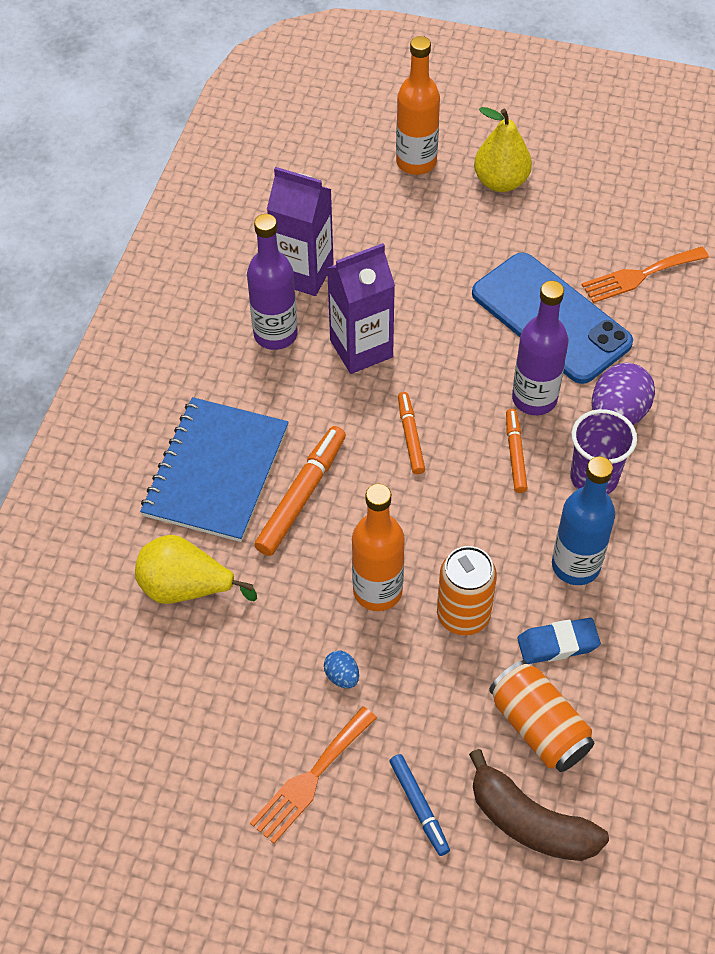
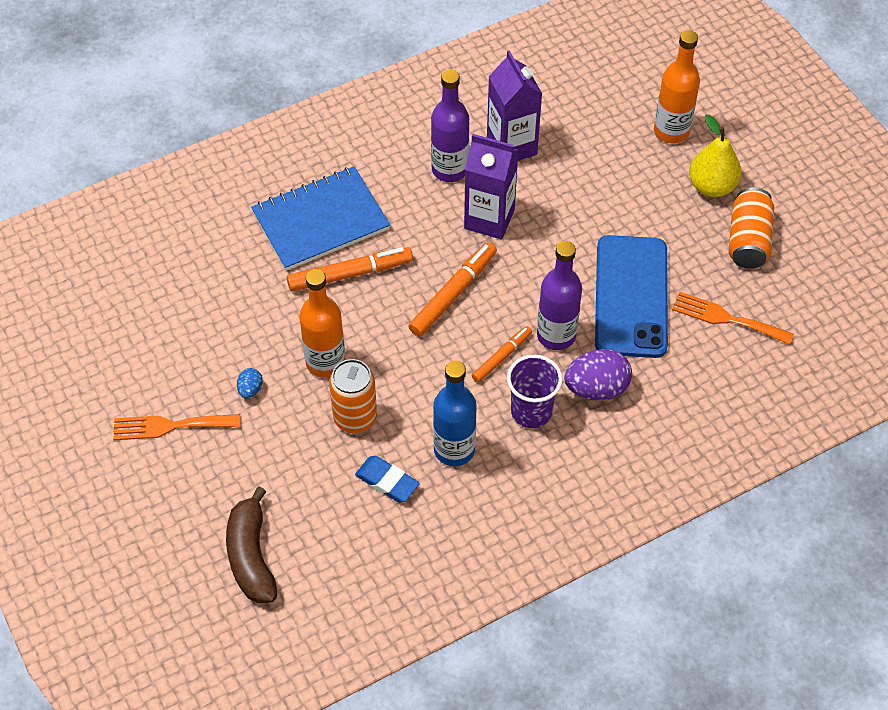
camera: 45 degrees right, 0 degrees up
yellow pear [135,535,257,604] -> none
blue marker [390,754,450,856] -> none
orange marker [398,392,425,474] -> orange marker [408,242,497,337], size x1.63
orange can [489,660,594,772] -> orange can moved to [729,187,774,269]

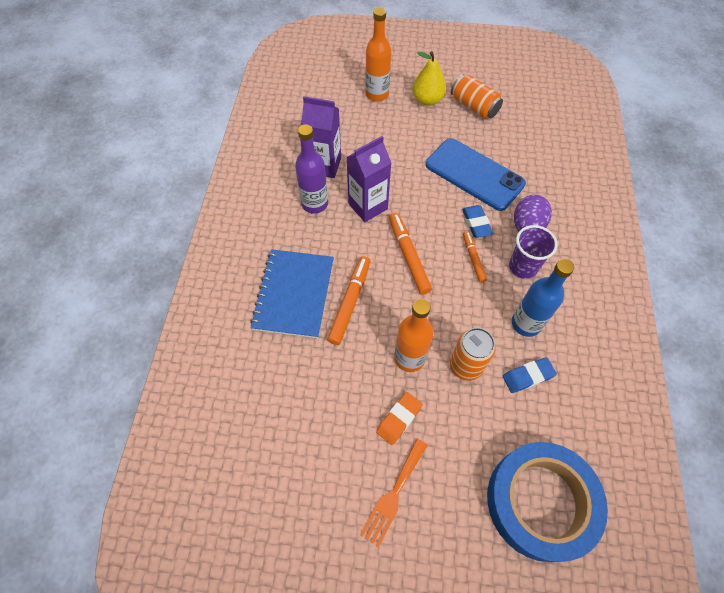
camera: 55 degrees left, 5 degrees up
brown banana [226,487,277,603] -> blue tape [487,442,608,562]
blue egg [237,368,263,399] -> orange eraser [376,392,423,445]
purple bottle [537,241,582,350] -> blue eraser [462,205,493,238]
orange fork [672,292,794,345] -> none

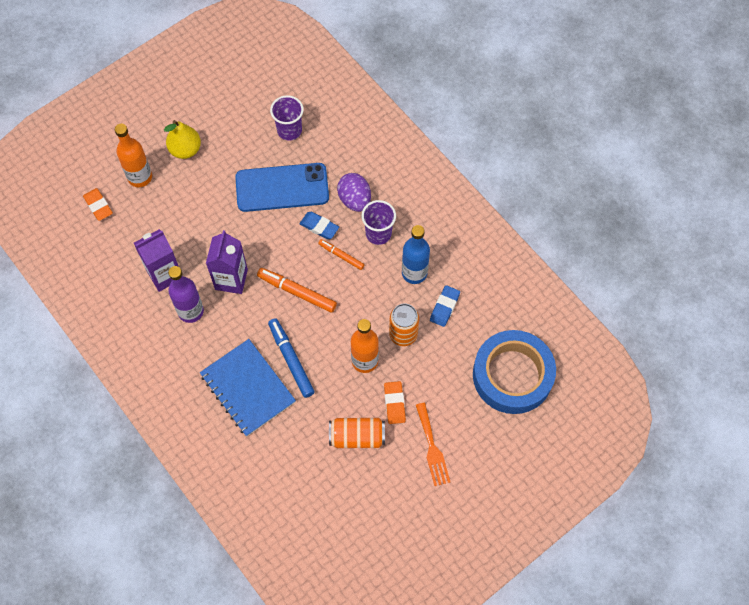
camera: 45 degrees left, 5 degrees up
orange marker [327,256,371,345] -> blue marker [268,318,315,398]
orange can [451,74,503,119] -> orange can moved to [329,418,385,448]
none -> orange eraser [83,188,113,221]
none -> purple cup [270,95,304,141]

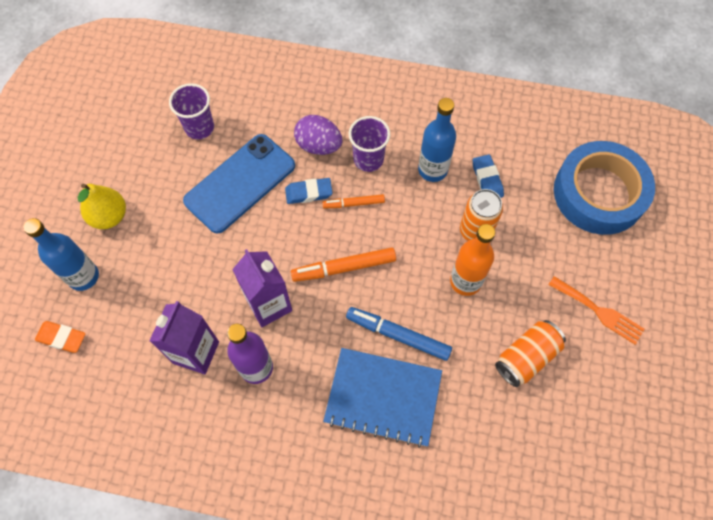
camera: 40 degrees left, 0 degrees up
orange bottle [115,124,152,187] -> blue bottle [23,218,99,291]
orange eraser [384,381,406,424] -> none

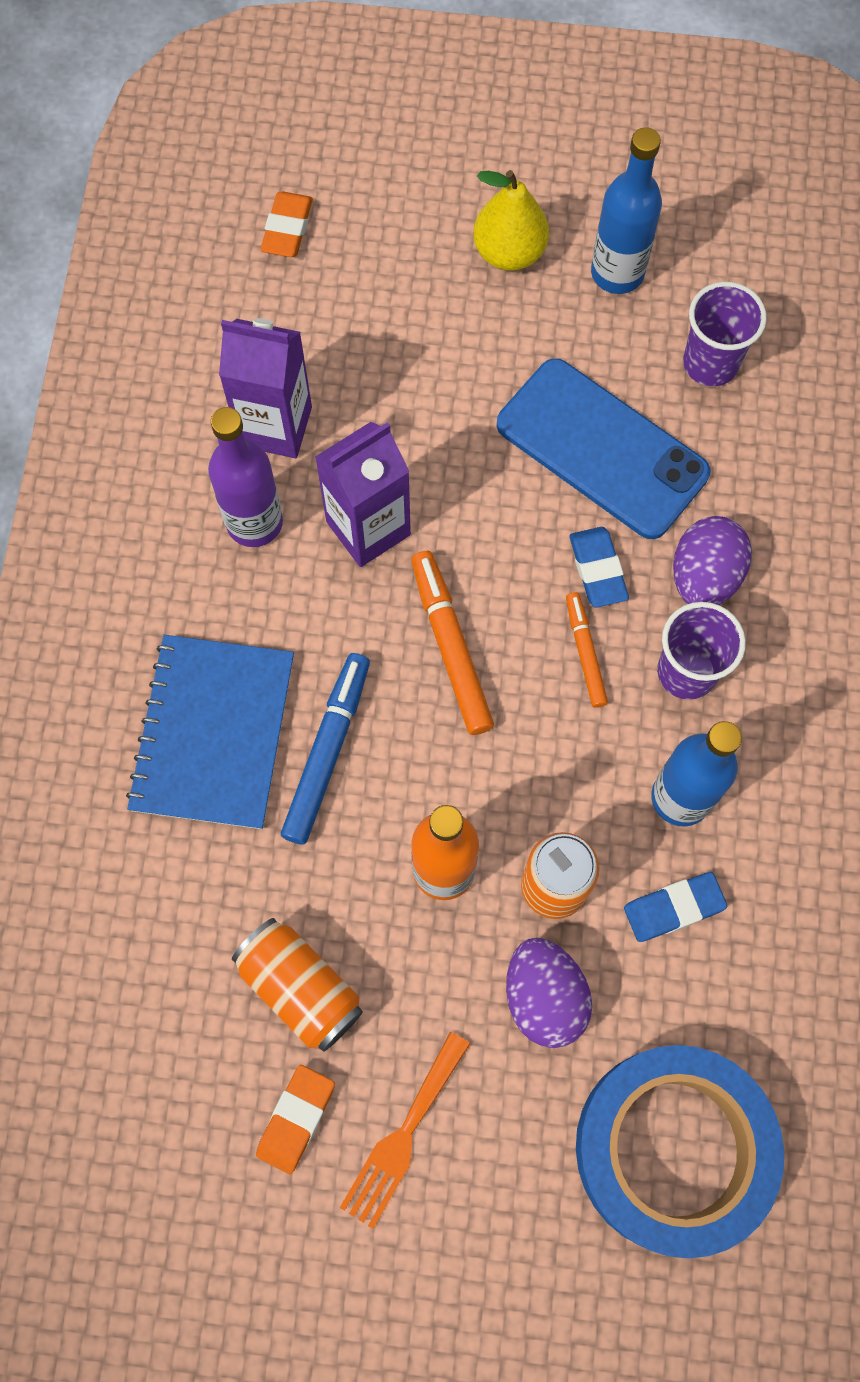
camera: 85 degrees right, 5 degrees up
blue bottle [23,218,99,291] -> blue bottle moved to [591,127,662,294]
none -> orange eraser [256,1065,335,1174]
none -> purple egg [506,938,592,1048]

